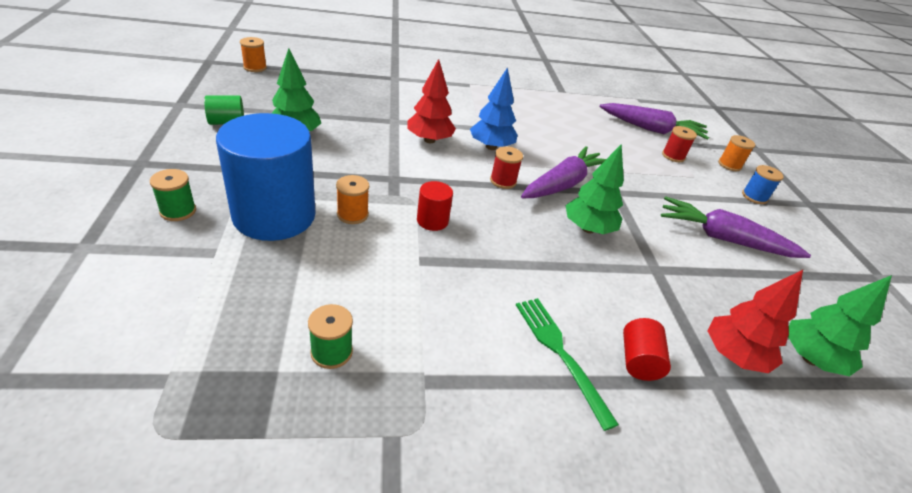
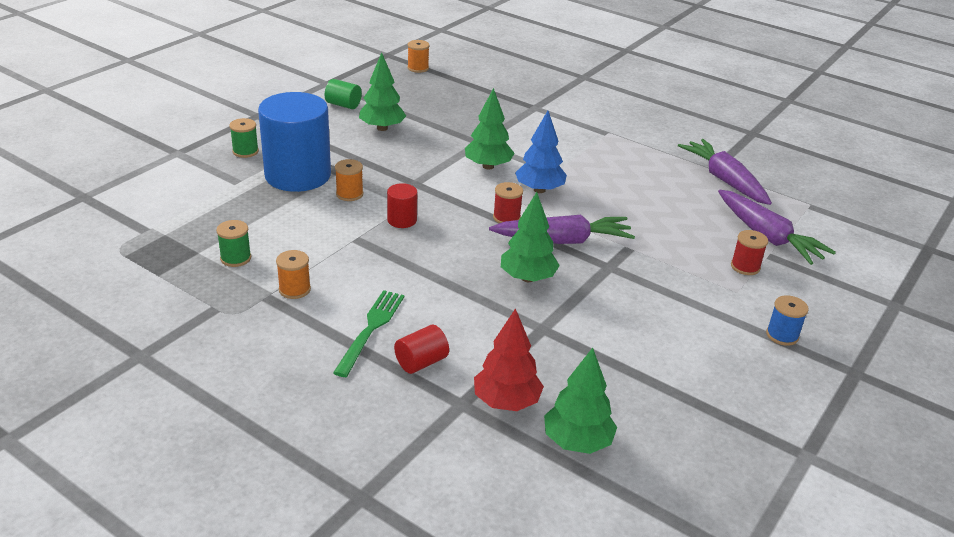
camera: 45 degrees right, 5 degrees down
red tree [408,59,456,143] -> green tree [465,88,514,169]
purple carrot [661,196,811,258] -> purple carrot moved to [678,139,772,205]
orange spool [718,135,755,171] -> orange spool moved to [276,250,311,299]

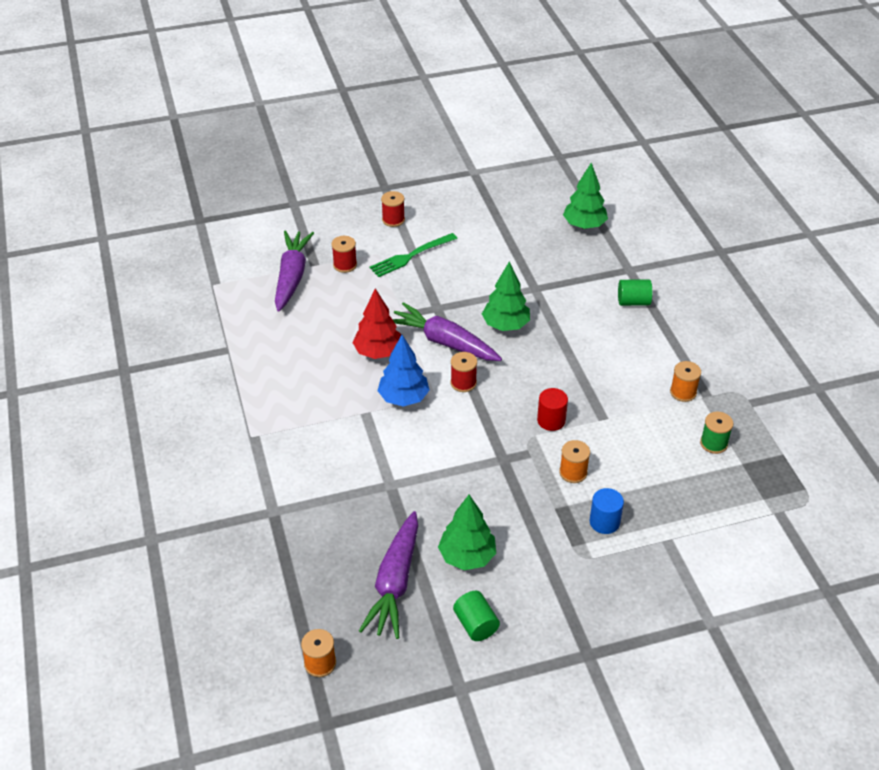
camera: 140 degrees left, 10 degrees up
green spool [230,118,259,158] -> none
blue cylinder [258,92,331,192] -> blue cylinder [590,488,624,534], size x0.43
green fork [333,290,405,377] -> green fork moved to [370,233,458,277]
red cylinder [394,325,449,374] -> green cylinder [618,279,652,306]
green tree [465,88,514,169] -> none
red tree [474,308,544,411] -> red tree moved to [352,289,401,359]
purple carrot [678,139,772,205] -> purple carrot moved to [359,511,418,639]
blue spool [766,295,809,346] -> red spool [381,191,405,227]

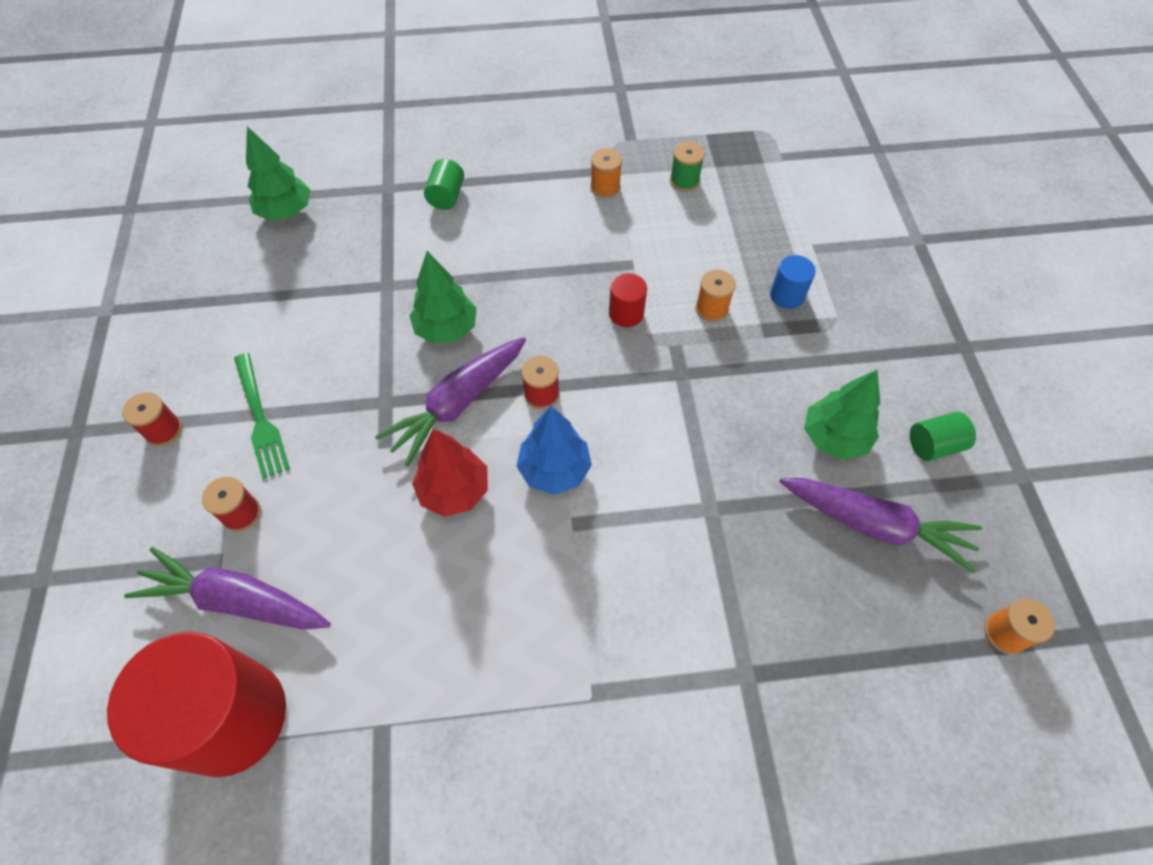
camera: 80 degrees left, 15 degrees up
none -> red cylinder [107,631,286,777]

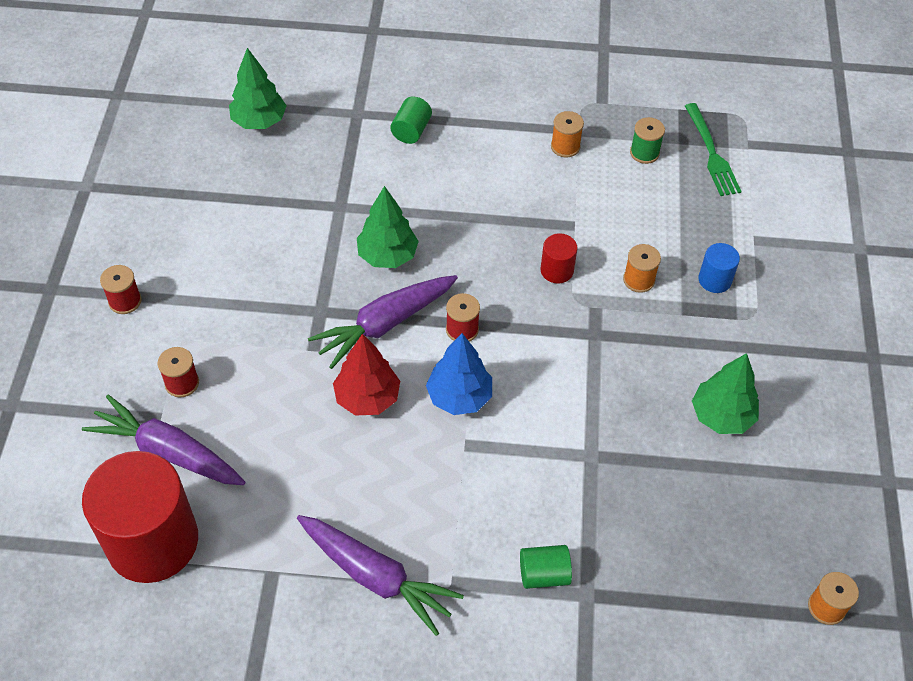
camera: 10 degrees right, 5 degrees down
green fork [234,353,290,479] -> green fork moved to [685,103,742,196]
purple carrot [779,478,982,573] -> purple carrot moved to [297,515,464,636]
green cylinder [910,412,976,461] -> green cylinder moved to [520,545,572,589]

